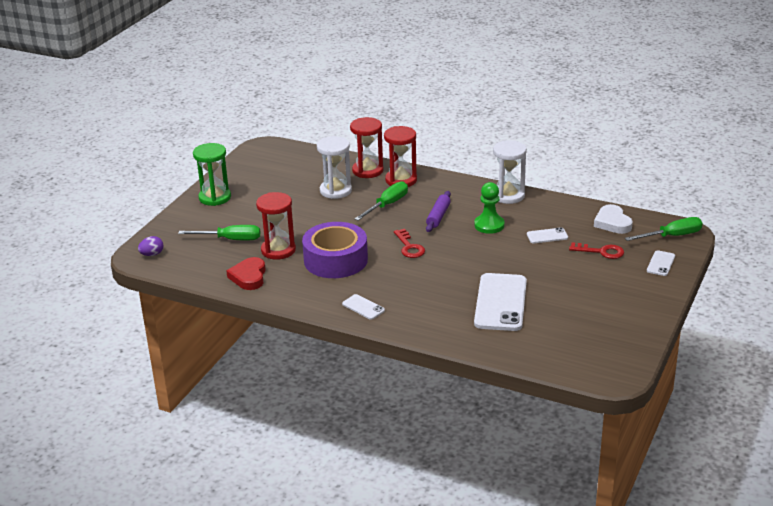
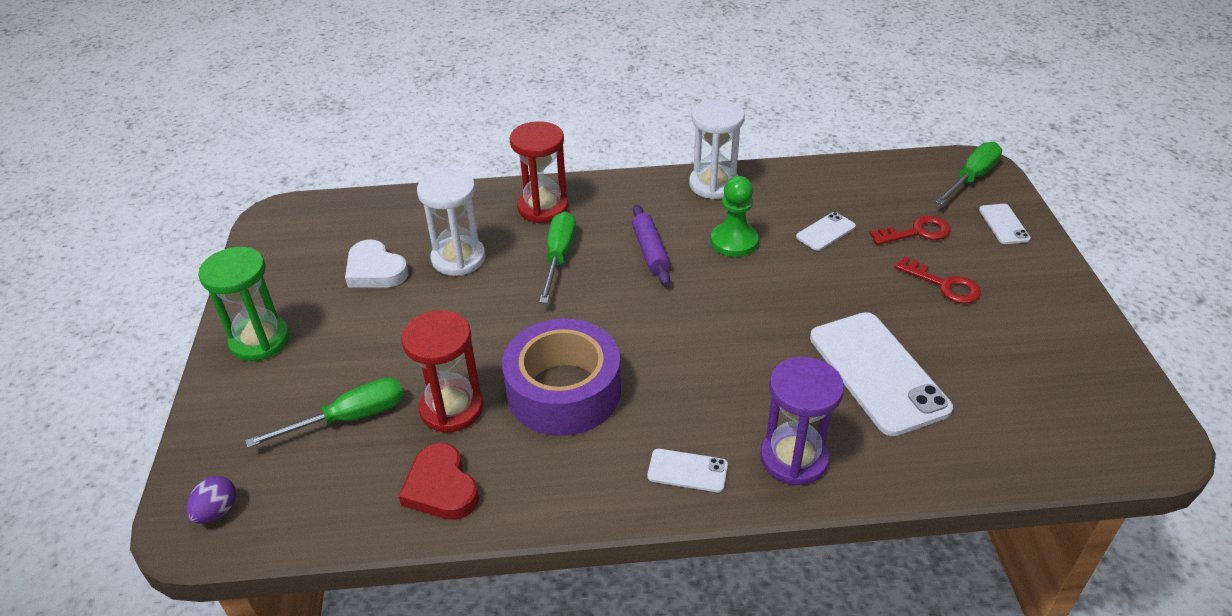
camera: 30 degrees left, 10 degrees up
red hourglass [350,117,384,178] -> none
red key [394,229,425,258] -> red key moved to [894,256,981,304]
white heart [594,204,633,234] -> white heart moved to [345,239,408,288]
none -> purple hourglass [760,357,844,485]

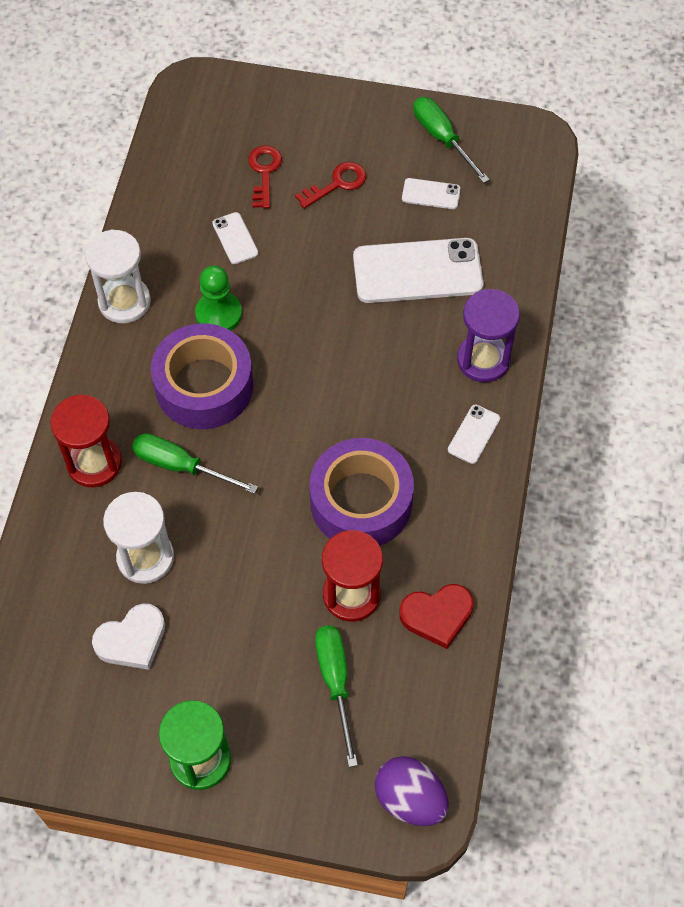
camera: 75 degrees left, 20 degrees up
purple egg [186,476,236,524] -> purple egg [375,756,449,826], size x1.70
purple rolling pin [632,205,670,285] -> purple tape [151,323,253,429]
green screwdriver [935,142,1002,205] -> green screwdriver moved to [414,97,490,183]
white phone [979,204,1031,244] -> white phone moved to [402,178,461,209]

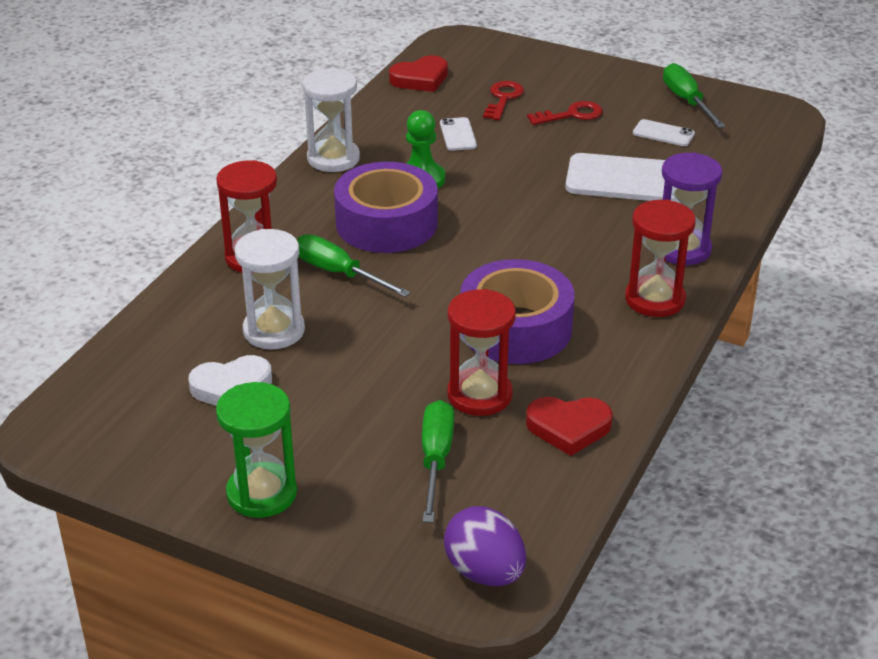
camera: 15 degrees right, 25 degrees down
white phone [448,405,500,464] -> red hourglass [625,200,696,317]
none -> red heart [389,55,448,92]

